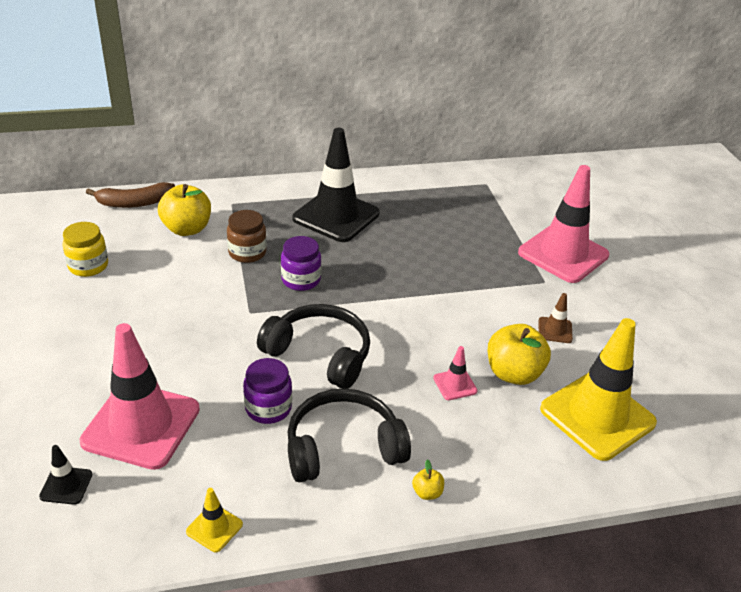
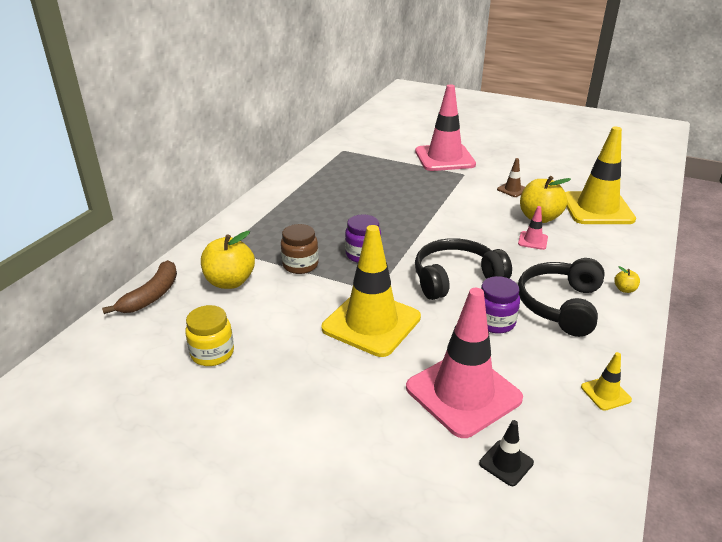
camera: 50 degrees left, 5 degrees down
black traffic cone [293,128,380,242] -> none
none -> yellow traffic cone [322,225,421,357]

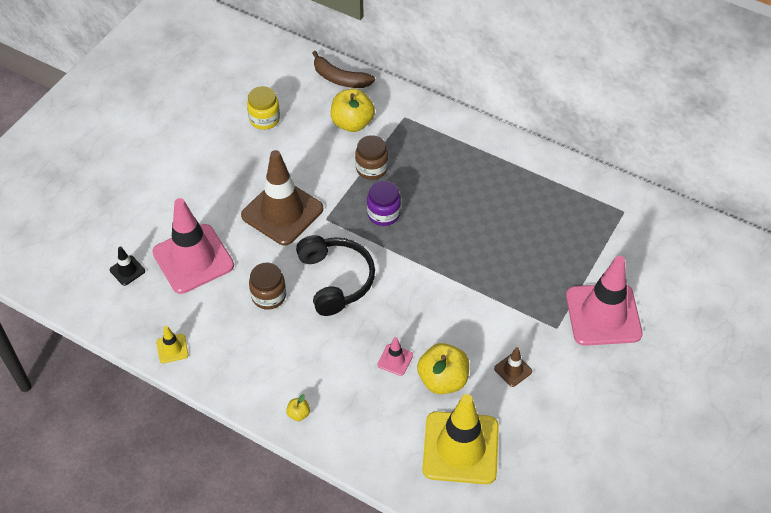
camera: 95 degrees right, 20 degrees up
yellow traffic cone [322,225,421,357] -> brown traffic cone [241,150,323,246]
purple jar [481,276,520,333] -> brown jar [249,263,286,310]
black headphones [518,258,605,337] -> none

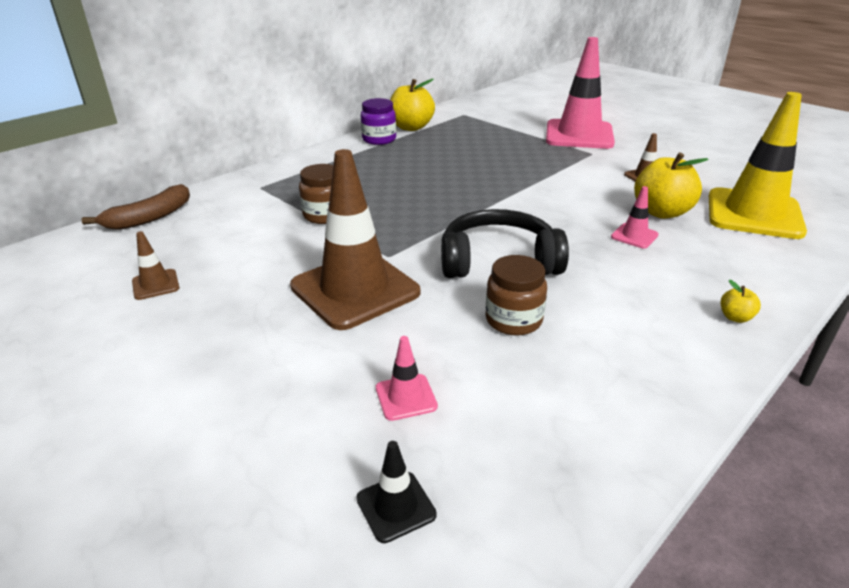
camera: 75 degrees left, 20 degrees down
pink traffic cone [152,198,234,294] -> pink traffic cone [376,336,438,421], size x0.42
yellow traffic cone [156,326,189,363] -> none
yellow jar [247,86,280,130] -> brown traffic cone [132,231,179,300]
yellow apple [331,89,375,132] -> yellow apple moved to [390,79,435,131]
purple jar [367,181,401,226] -> purple jar moved to [361,98,396,145]

